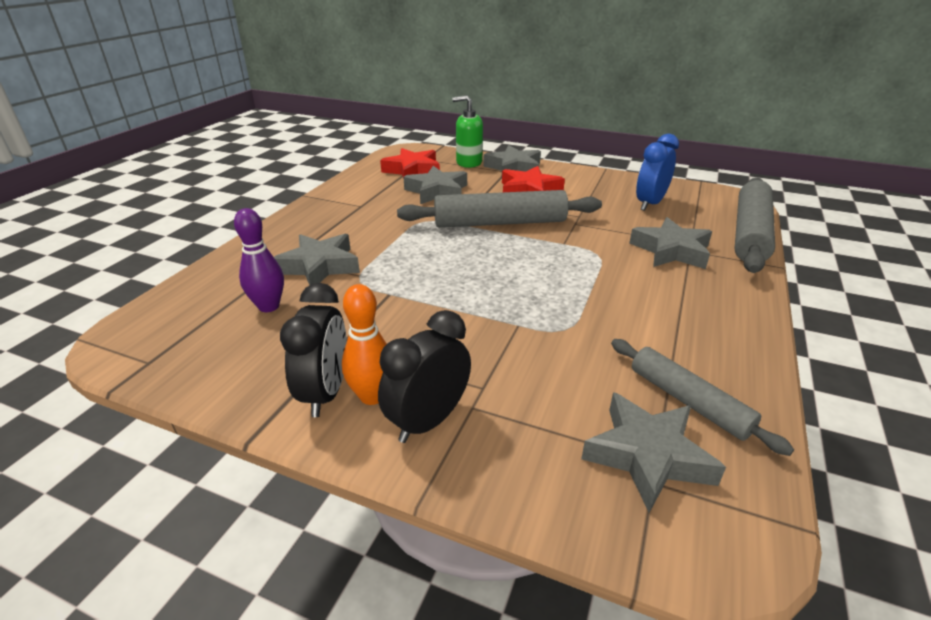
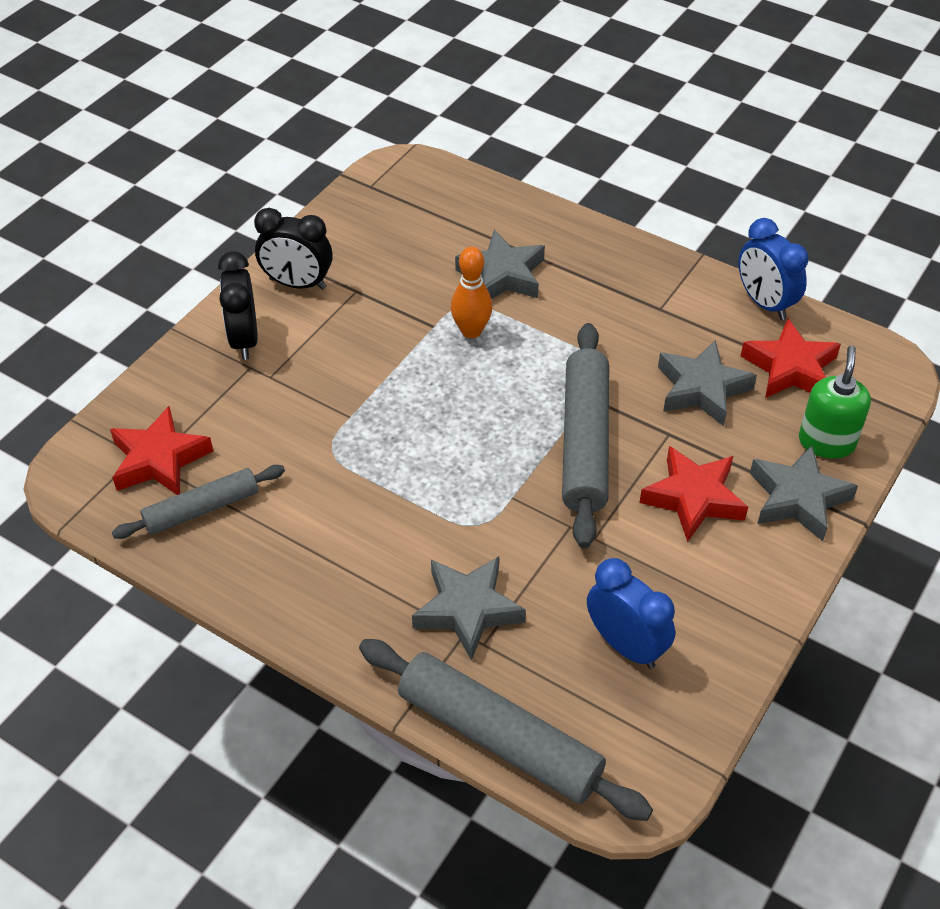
camera: 100 degrees right, 15 degrees up
purple bowling pin [234,208,284,312] -> none
orange bowling pin [342,284,387,405] -> orange bowling pin moved to [451,247,492,338]
black clock [378,310,471,443] -> black clock turned 150 degrees counterclockwise [218,252,258,360]
grey star [581,392,726,513] -> red star [110,406,213,495]
none -> blue clock [738,218,809,320]

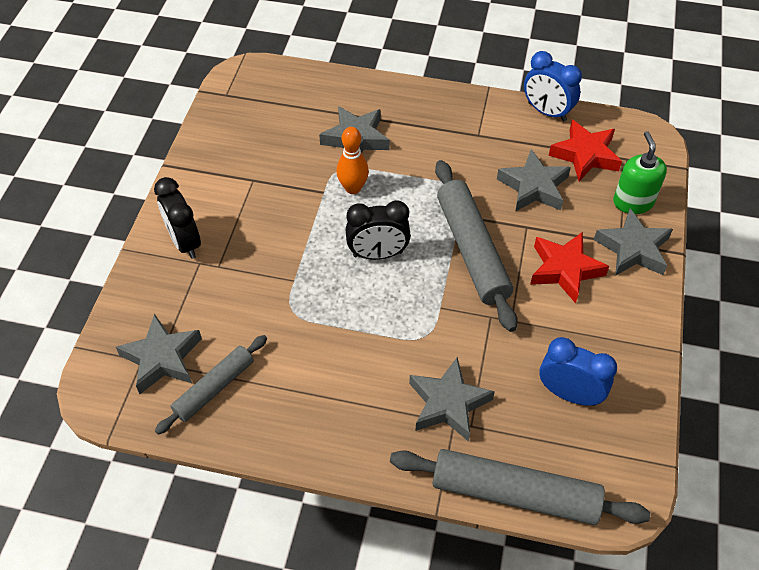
camera: 20 degrees left, 5 degrees up
red star [110,406,213,495] -> grey star [116,314,202,394]
black clock [254,208,333,290] -> black clock moved to [346,200,411,260]

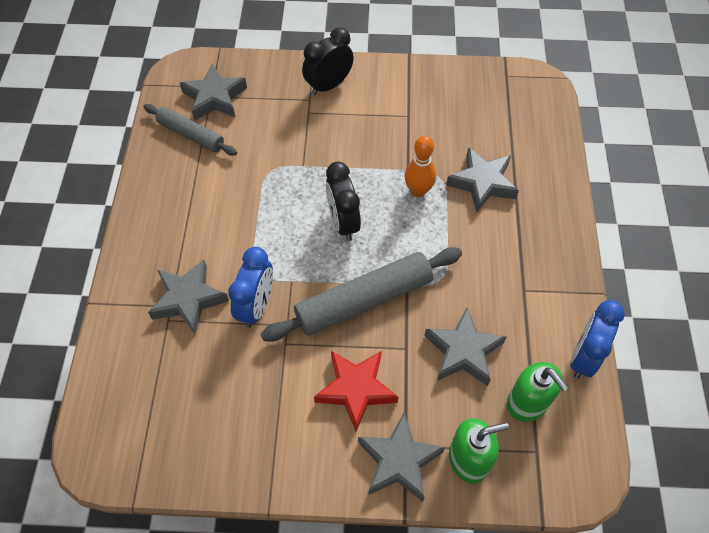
camera: 80 degrees right, 5 degrees up
grey rolling pin [390,449,650,525] -> none
blue clock [539,337,617,406] -> blue clock moved to [228,247,273,328]
red star [548,120,622,181] -> green soap dispenser [507,362,569,422]

